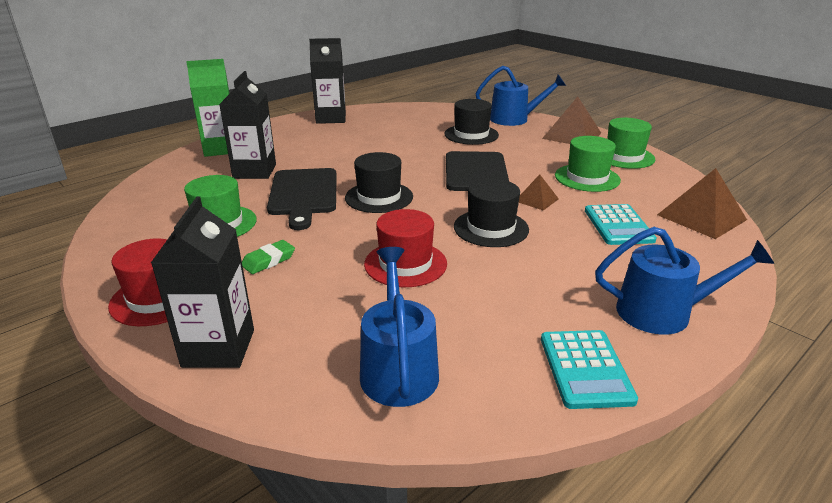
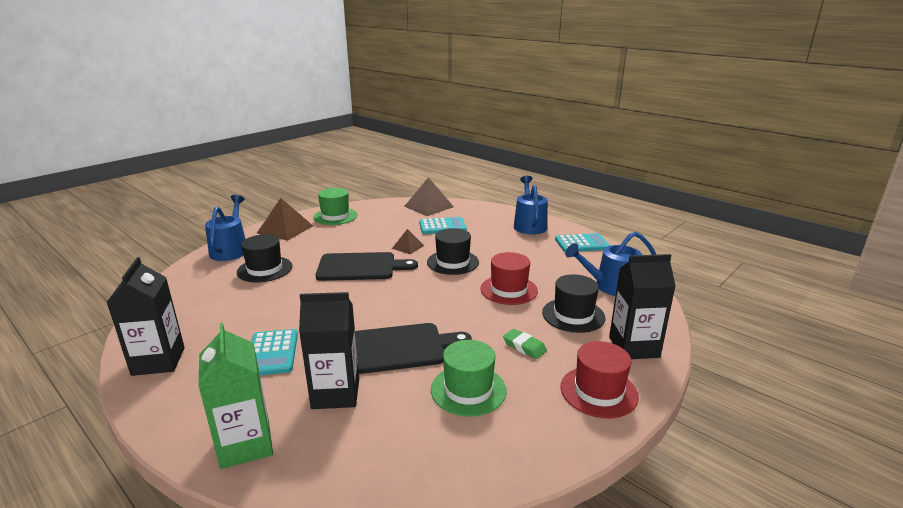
camera: 95 degrees left, 5 degrees down
black hat [345,152,413,213] -> black hat moved to [542,274,605,333]
green hat [555,136,621,192] -> none
none -> turquoise calculator [251,329,298,375]

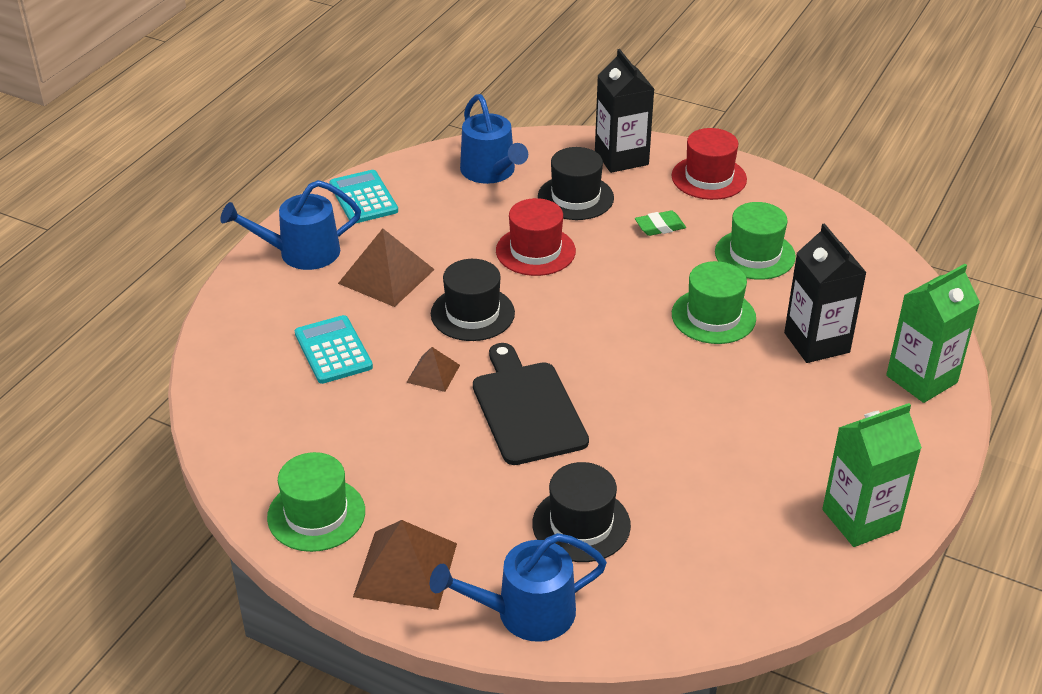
camera: 105 degrees left, 15 degrees up
black carton [106,257,185,376] -> green carton [822,403,922,547]
turquoise calculator [251,329,298,375] -> none
black cutting board [355,323,472,374] -> green hat [672,261,756,344]
brown pyramid [404,177,454,216] -> brown pyramid moved to [338,229,435,307]
green eraser [503,329,547,359] -> green eraser turned 45 degrees clockwise [635,210,686,236]

